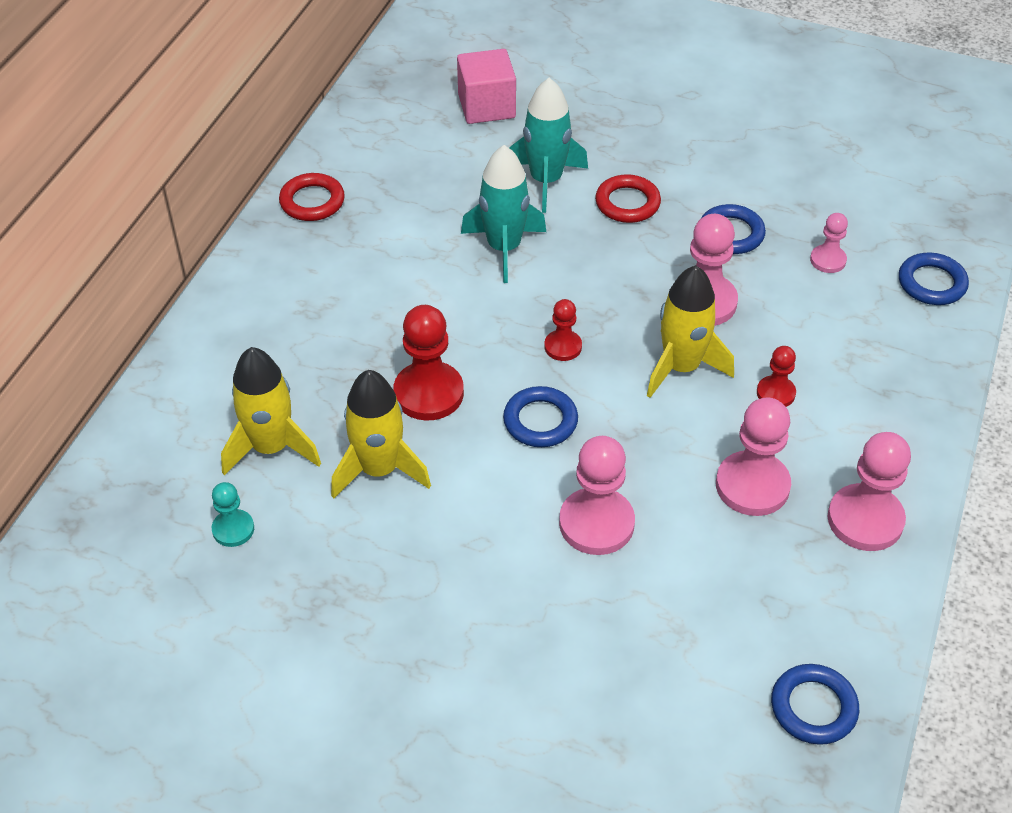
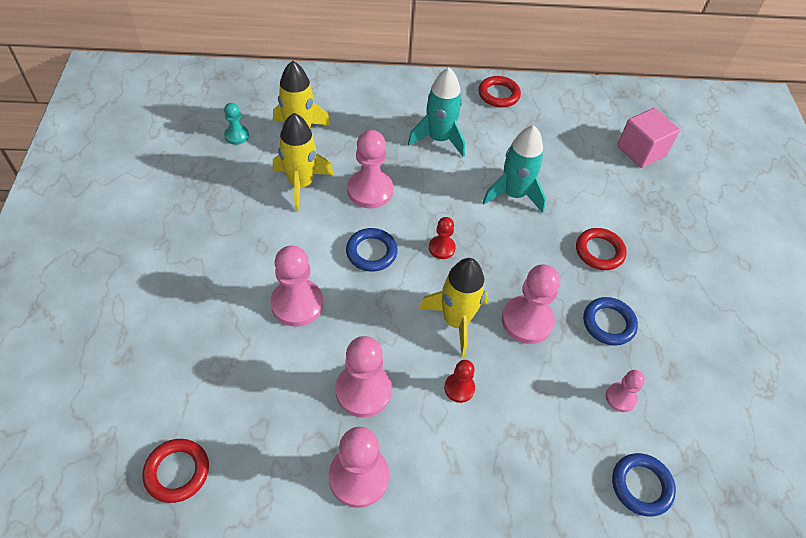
camera: 65 degrees right, 5 degrees up
red pawn [394,305,464,421] -> pink pawn [347,130,393,209]
turquoise rocket [509,78,588,213] -> turquoise rocket moved to [408,68,465,157]
blue ring [771,664,859,745] -> red ring [143,439,209,503]

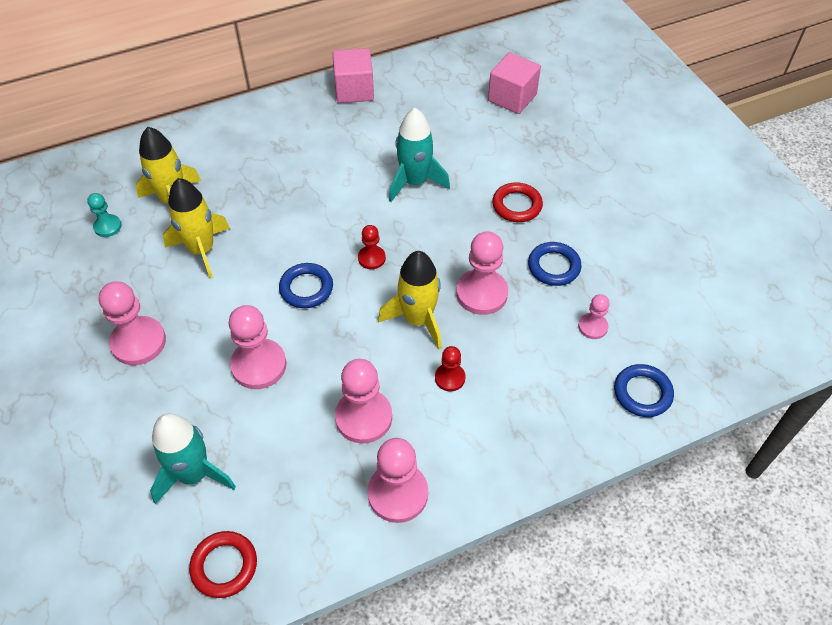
camera: 20 degrees left, 0 degrees up
pink pawn [347,130,393,209] -> pink pawn moved to [99,281,166,365]
turquoise rocket [408,68,465,157] -> turquoise rocket moved to [150,413,236,505]
red ring [479,76,521,107] -> pink cube [332,48,374,103]

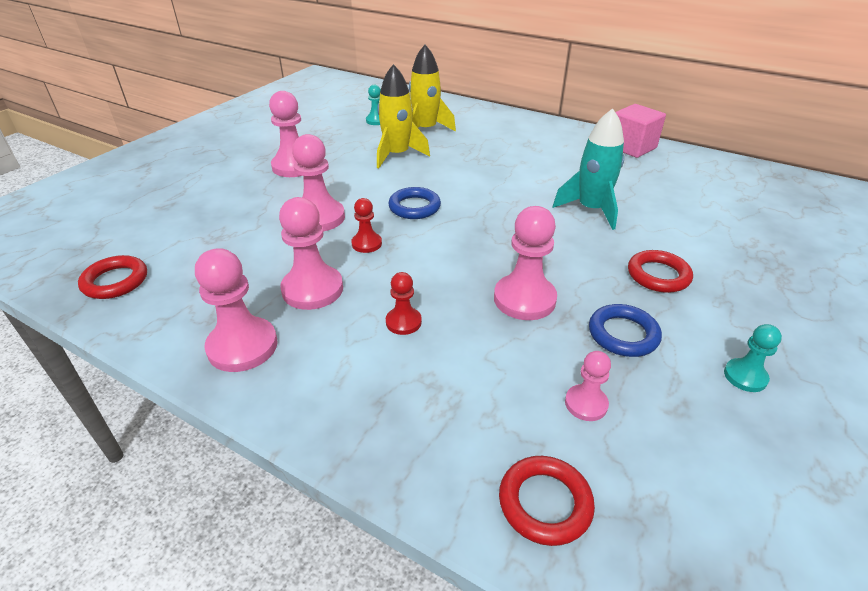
camera: 55 degrees right, 15 degrees down
turquoise rocket [150,413,236,505] -> none
red pawn [358,225,386,269] -> red pawn moved to [351,198,382,253]
yellow rocket [378,251,441,349] -> none
pink cube [488,53,541,114] -> none
blue ring [614,364,674,417] -> red ring [499,456,595,546]
none -> turquoise pawn [724,324,782,392]

